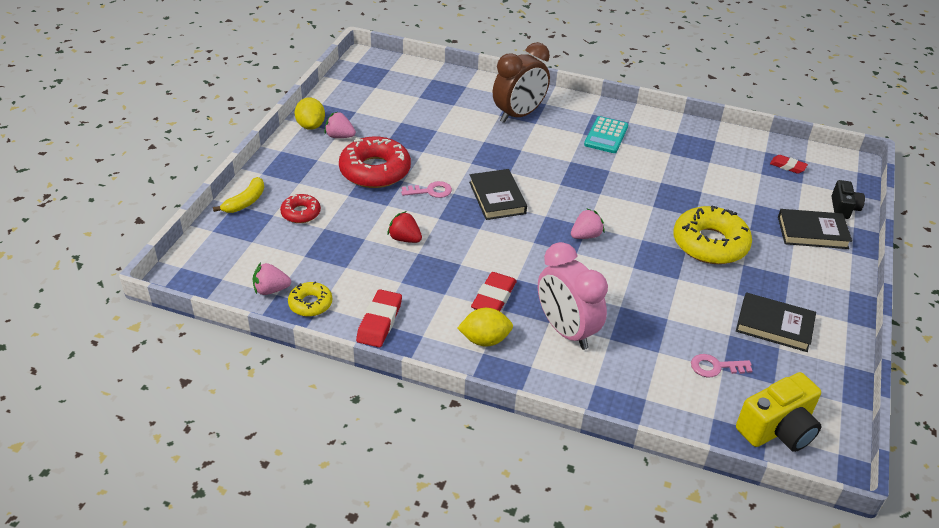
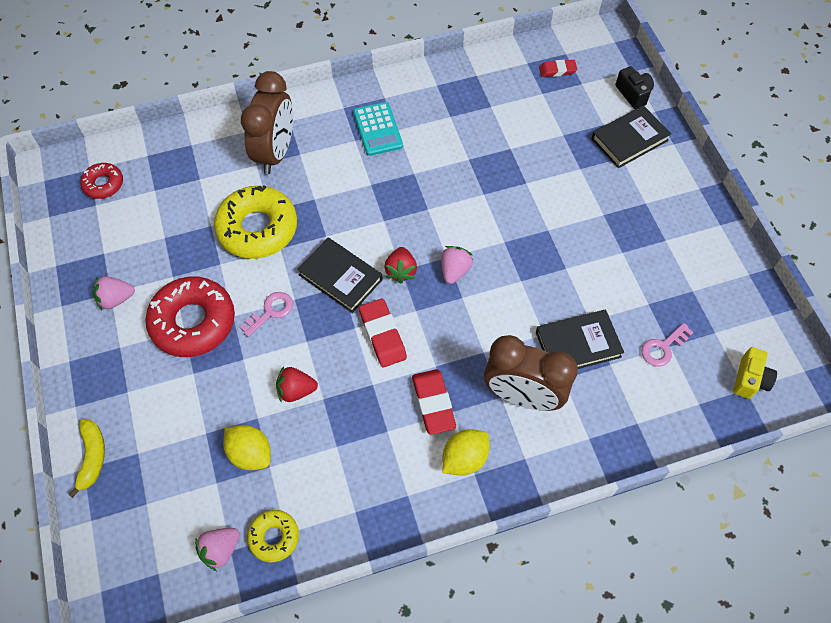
camera: 35 degrees left, 20 degrees up
red donut [280,194,321,223] -> red donut moved to [80,163,123,199]
yellow lemon [295,97,325,130] -> yellow lemon moved to [224,425,271,470]
red eraser [356,289,402,347] -> red eraser moved to [359,299,407,367]
pink clock [538,242,608,350] -> brown clock [484,335,578,411]
yellow donut [673,205,752,264] -> yellow donut moved to [214,186,297,259]
black book [736,292,816,352] -> black book moved to [536,310,624,369]
yellow camera [736,372,821,452] -> yellow camera [733,347,777,399], size x0.60
none -> red strawberry [384,247,417,284]

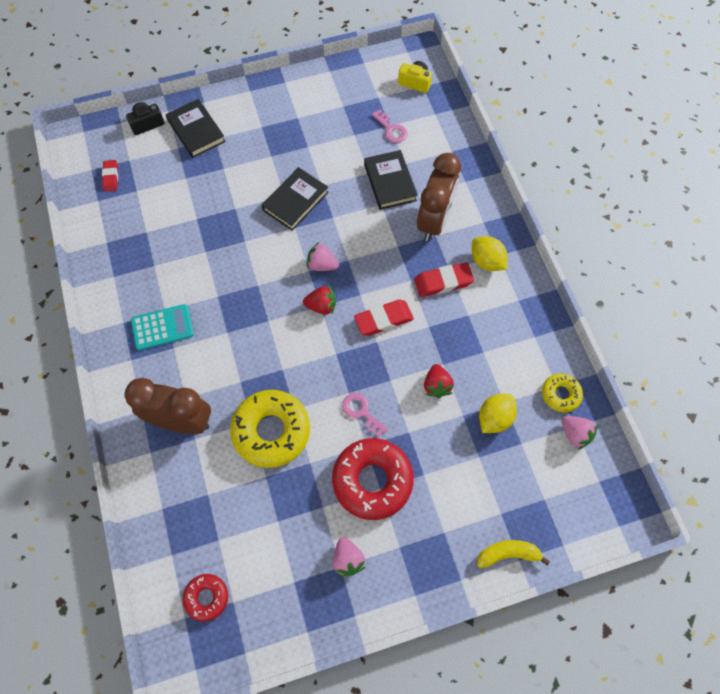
camera: 90 degrees left, 5 degrees up
black book [297,237,382,313] -> black book moved to [262,167,329,231]

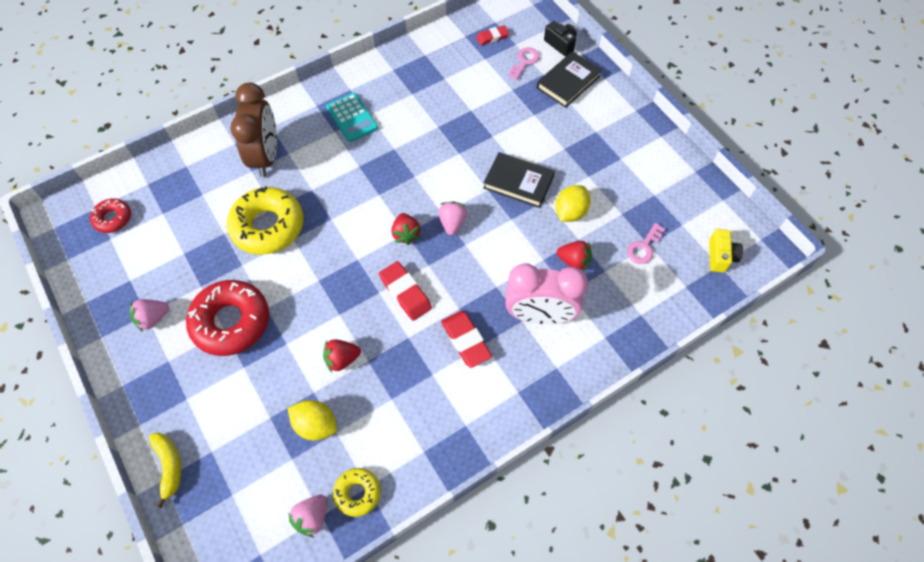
camera: 75 degrees right, 5 degrees down
pink key [342,393,388,437] -> pink key moved to [508,47,540,80]
black book [364,150,417,210] -> red strawberry [557,241,592,271]
brown clock [417,153,461,241] -> pink clock [506,263,588,325]
yellow lemon [472,236,507,271] -> yellow lemon moved to [556,185,591,222]

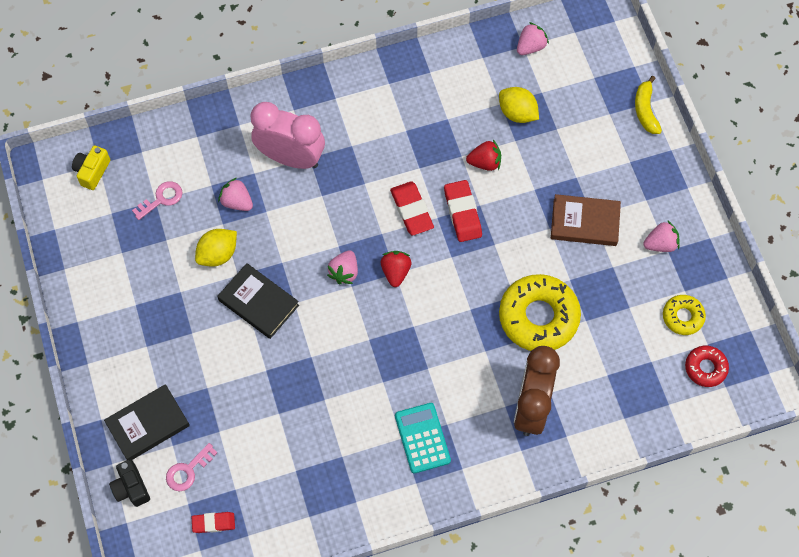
camera: 165 degrees left, 5 degrees up
red donut [186,280,269,356] -> brown book [551,194,621,246]
yellow donut [333,468,381,517] -> yellow donut moved to [663,295,706,335]
red eraser [441,311,492,368] -> red eraser moved to [444,180,482,242]
red strawberry [557,241,592,271] -> pink strawberry [218,178,253,211]

